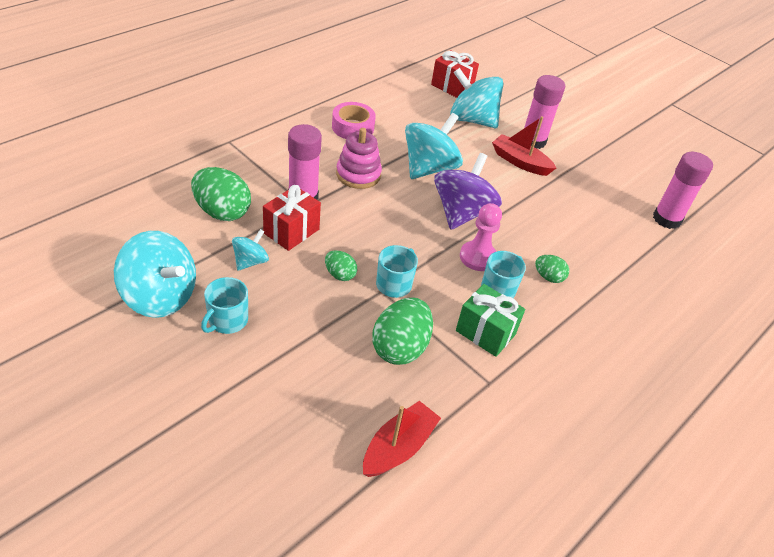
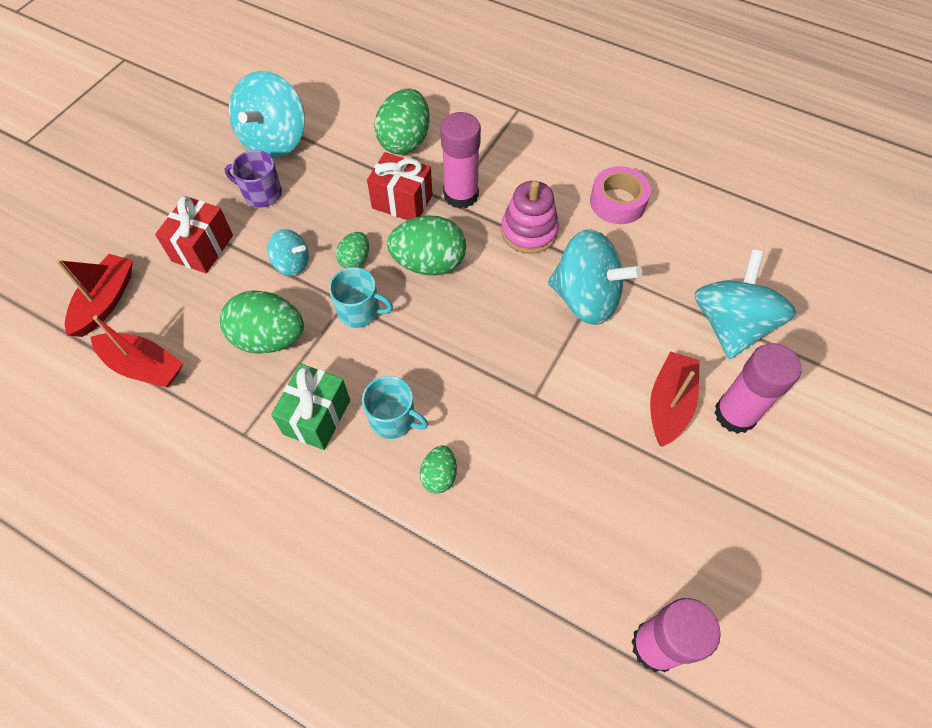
camera: 80 degrees right, 15 degrees up
turquoise mug [201,277,248,334] -> purple mug [225,150,282,208]
turquoise spinning top [232,229,269,271] -> turquoise spinning top moved to [267,229,309,276]
red gift [431,50,479,98] -> red gift moved to [155,196,233,273]
purple spinning top [434,153,502,230] -> none
pink pawn [460,203,502,271] -> none
none -> red boat [56,254,133,337]
none -> green egg [387,215,466,275]

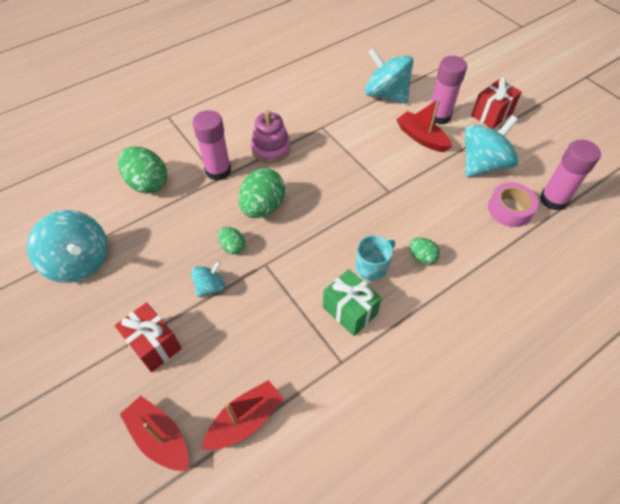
camera: 65 degrees left, 5 degrees down
green egg [220,290,304,354] -> none
purple mug [225,150,282,208] -> none
turquoise mug [329,267,393,328] -> none
red gift [367,152,433,220] -> red gift moved to [471,78,522,129]
turquoise spinning top [548,229,642,325] -> turquoise spinning top moved to [464,115,519,177]
pink tape [590,166,651,224] -> pink tape moved to [488,182,538,227]

